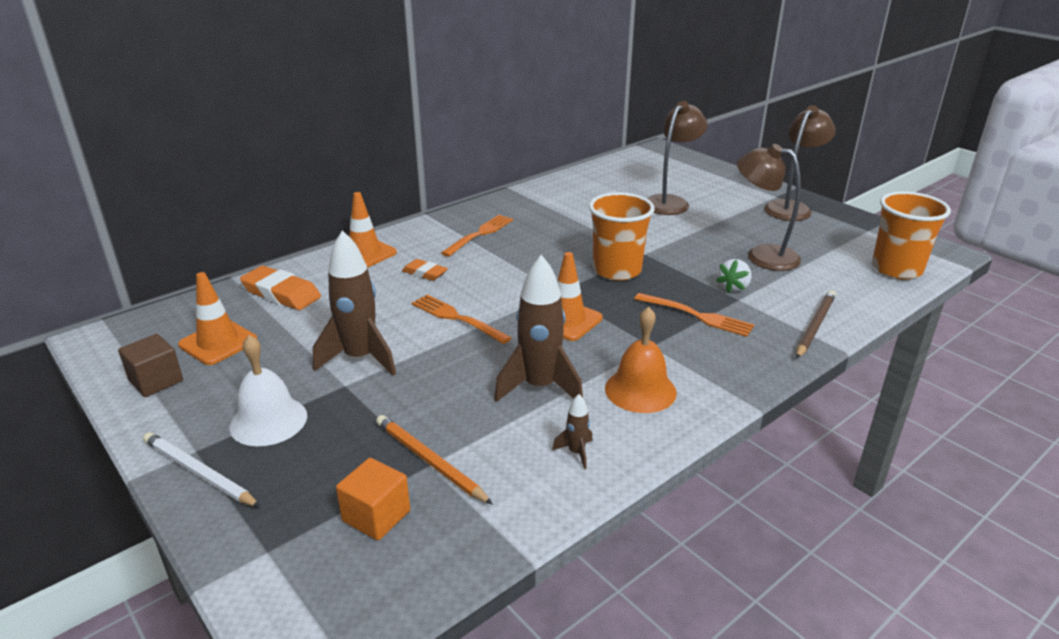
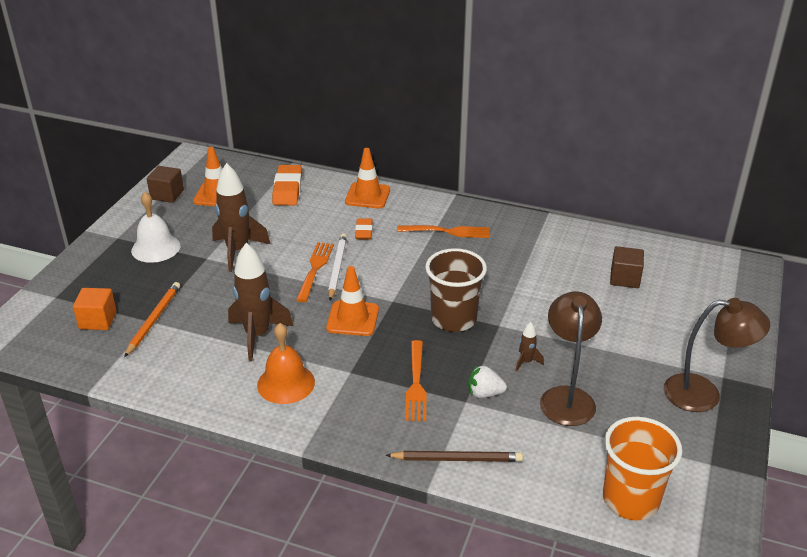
camera: 60 degrees right, 5 degrees up
white pencil [143,432,260,507] -> white pencil moved to [328,233,347,301]
brown rocket [552,394,593,470] -> brown rocket moved to [515,322,544,372]
orange cup [589,192,655,281] -> brown cup [425,248,487,332]
brown lamp [647,101,708,215] -> none
none -> brown cube [610,246,644,288]

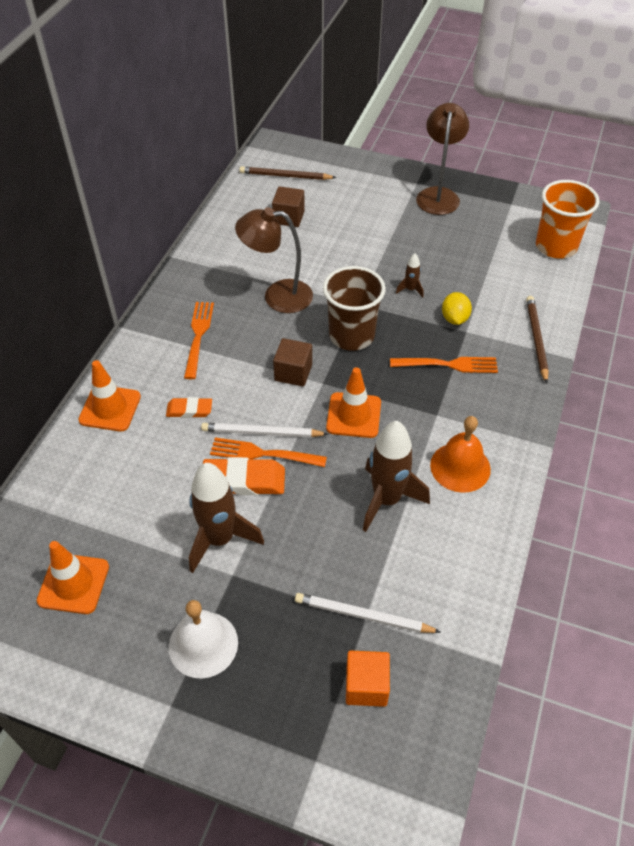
camera: 90 degrees left, 15 degrees up
orange pencil [124,282,180,357] -> white pencil [295,593,441,633]
brown cube [147,166,184,203] -> brown cube moved to [273,338,312,386]
orange eraser [272,165,302,205] -> orange eraser moved to [203,457,285,495]
white strawberry [468,364,507,398] -> yellow lemon [442,292,472,325]
brown lamp [540,291,602,426] -> brown lamp moved to [235,207,313,313]
none -> brown pencil [239,166,336,180]

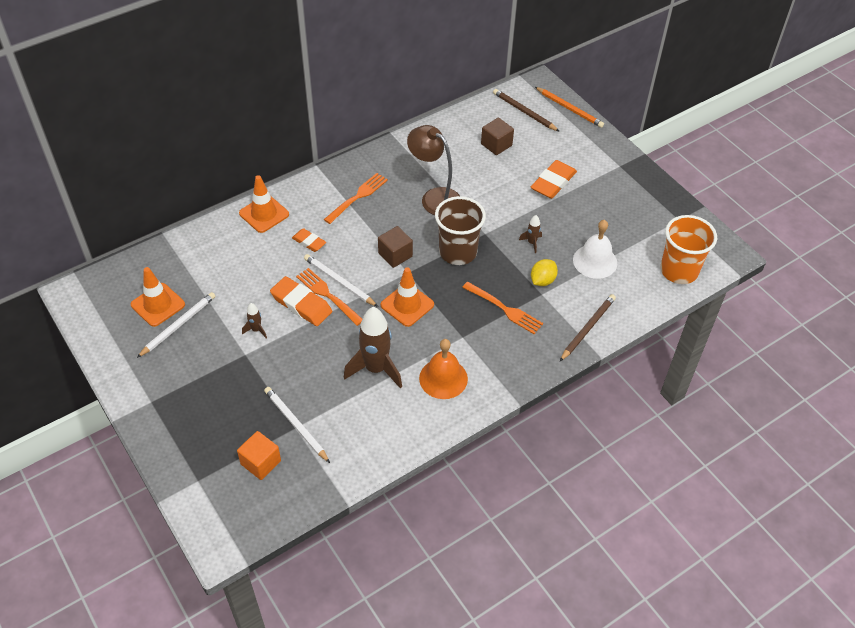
camera: 35 degrees right, 0 degrees up
white bell [169,600,238,679] -> white bell moved to [573,220,617,279]
brown rocket [189,463,264,573] -> brown rocket [242,303,267,338], size x0.45
brown lamp [416,103,469,215] -> none
none -> white pencil [137,292,216,358]
none -> orange eraser [531,160,577,199]
none -> orange pencil [535,87,604,128]

